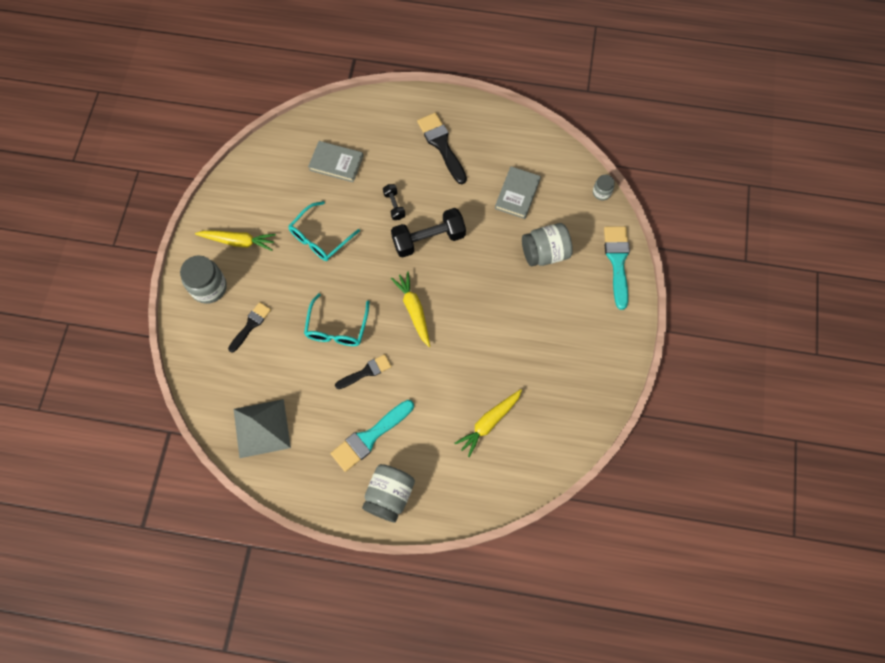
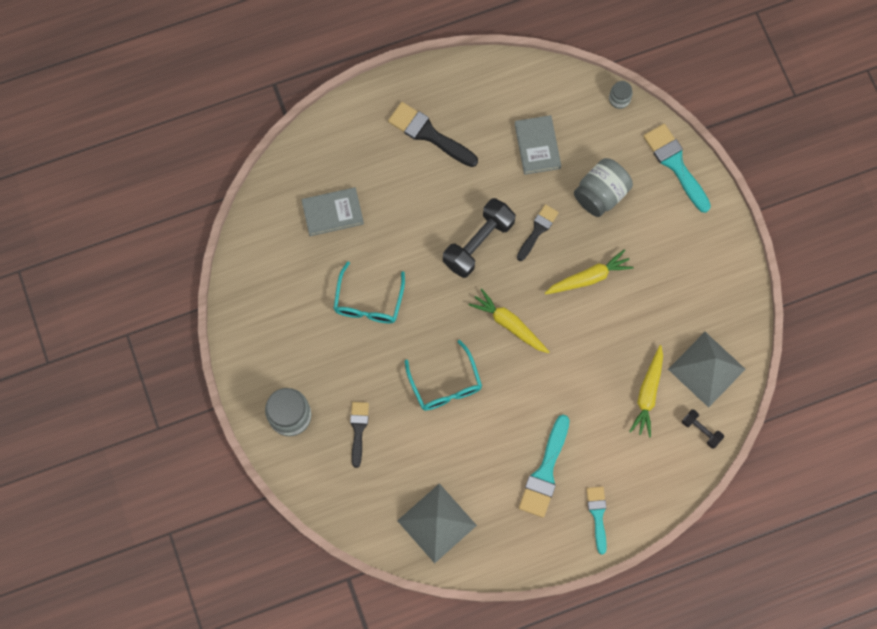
camera: 30 degrees left, 5 degrees up
yellow carrot [195,230,276,251] -> yellow carrot moved to [545,249,634,295]
black brush [335,354,392,389] -> black brush moved to [517,204,559,261]
grey jar [362,464,415,522] -> turquoise brush [587,487,607,555]
black dumbbell [383,184,405,220] -> black dumbbell moved to [682,409,724,449]
none -> grey pyramid [668,332,746,408]

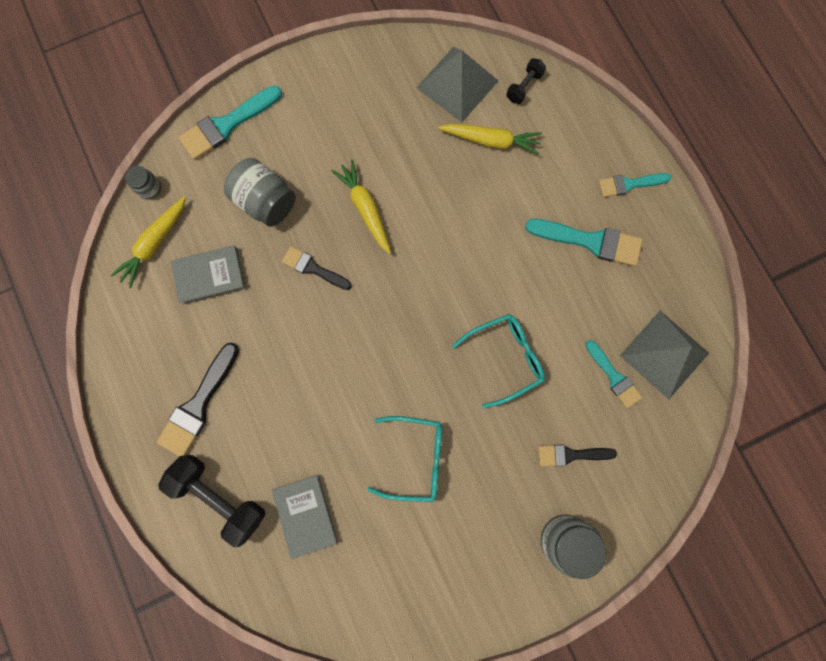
camera: 95 degrees left, 5 degrees up
black dumbbell [443,198,516,278] -> black dumbbell moved to [158,455,265,547]
yellow carrot [469,288,549,353] -> yellow carrot moved to [110,196,186,288]
none -> turquoise brush [585,340,642,408]

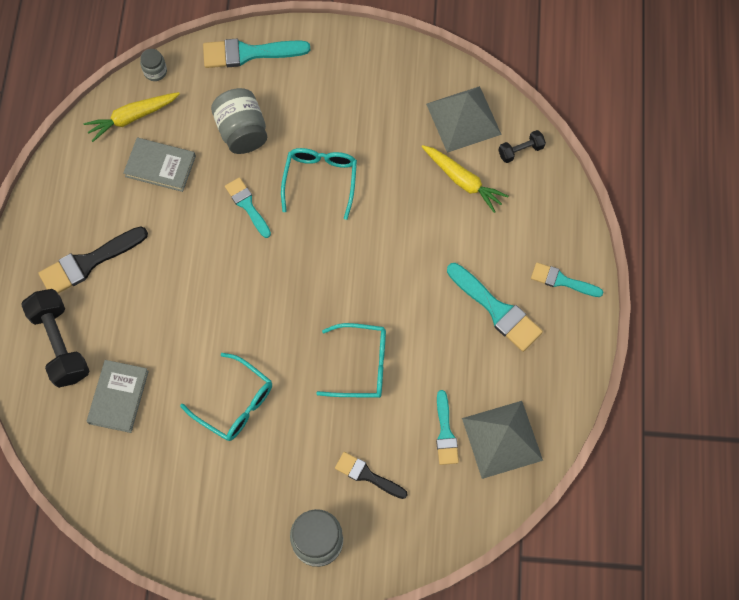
camera: 30 degrees right, 10 degrees down
black brush [282,246,352,290] -> turquoise brush [225,177,271,238]
yellow carrot [331,159,391,254] -> turquoise glasses [281,148,357,220]

